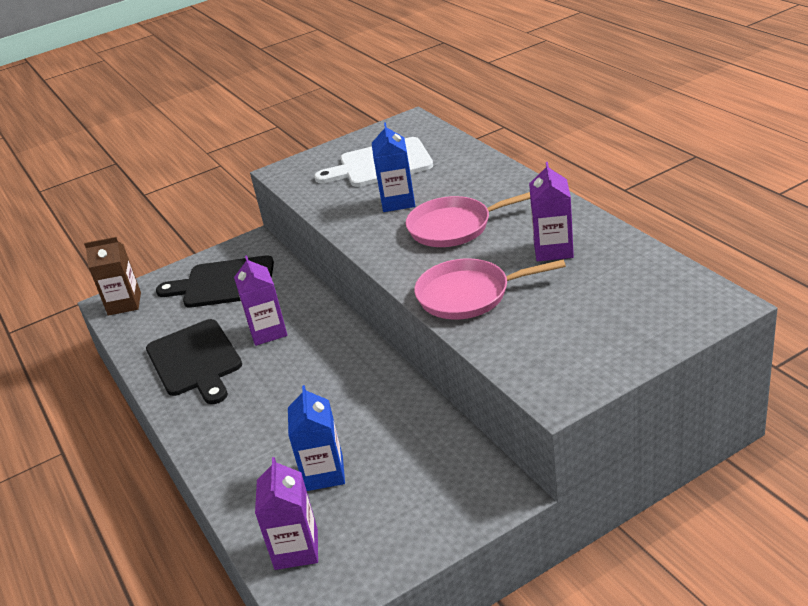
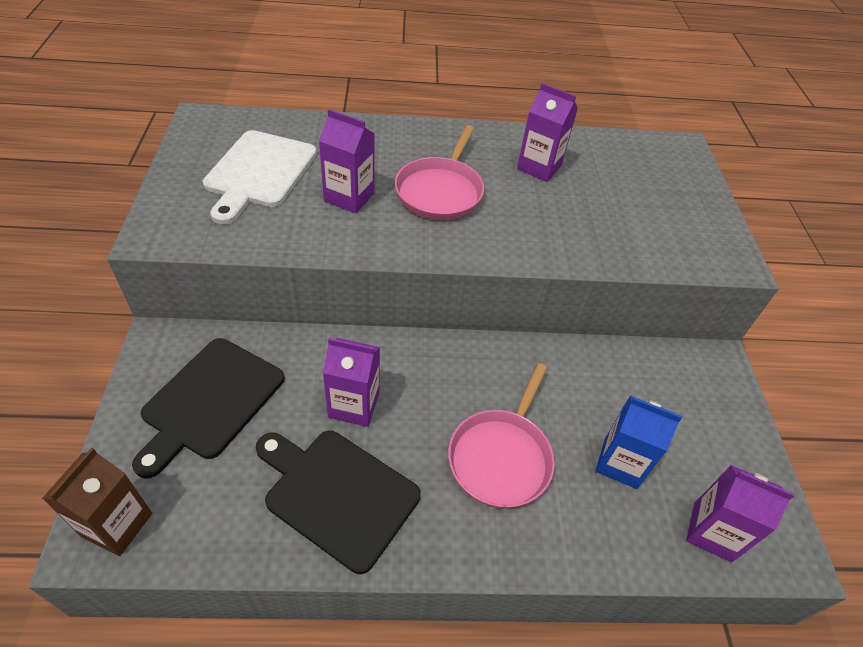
camera: 70 degrees left, 15 degrees up
black cutting board [146,319,242,404] -> black cutting board turned 150 degrees counterclockwise [256,431,421,574]
blue carton [372,122,415,212] -> purple carton [319,109,375,214]
pink pan [414,258,566,320] -> pink pan moved to [448,363,555,508]

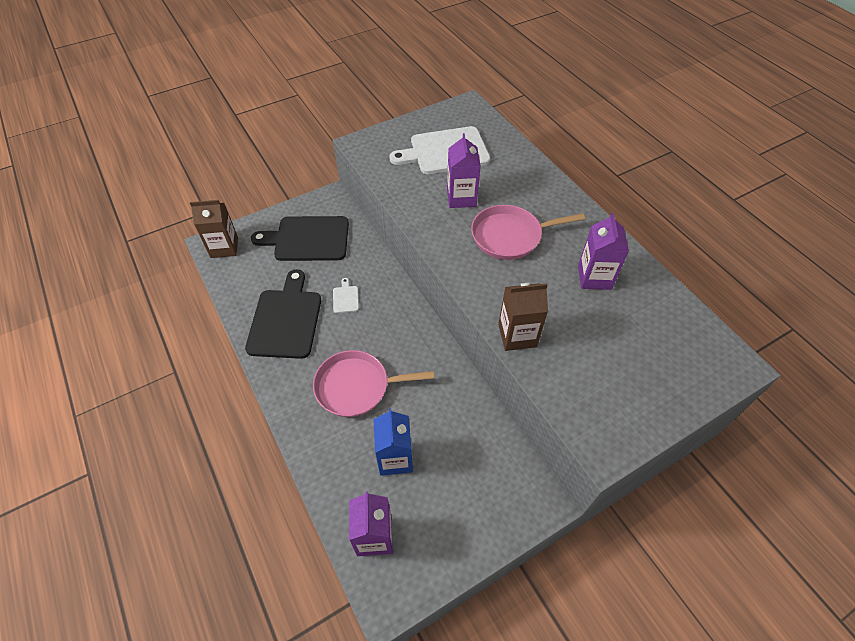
camera: 65 degrees right, 5 degrees up
purple carton [323,338,380,427] -> white cutting board [333,278,359,313]
none -> brown carton [498,283,548,351]

